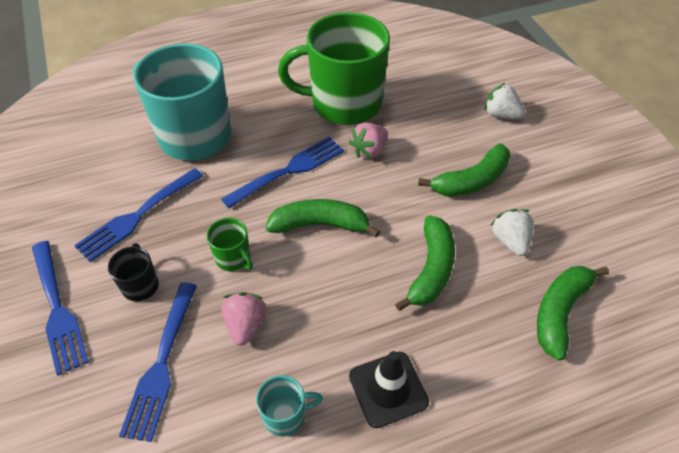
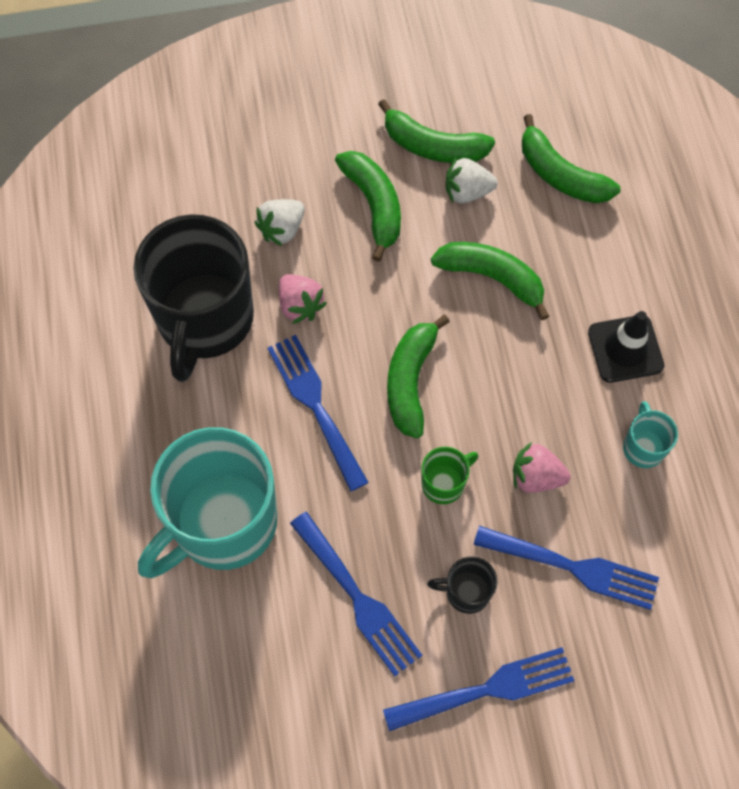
camera: 80 degrees left, 15 degrees up
green mug [278,12,390,125] -> black mug [134,214,254,382]
white strawberry [484,83,525,119] -> white strawberry moved to [255,199,305,246]
none -> green banana [378,99,495,163]

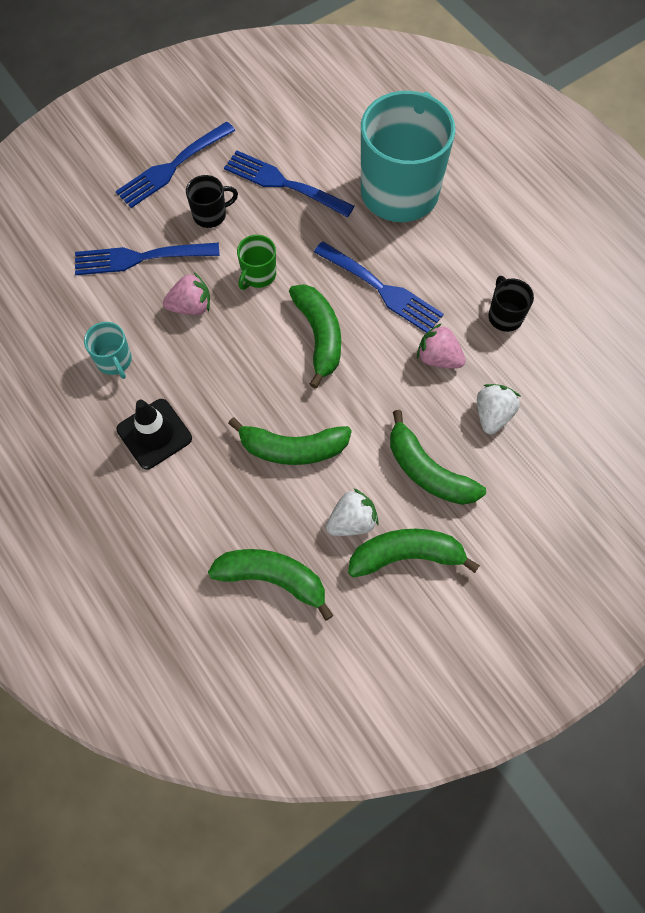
camera: 155 degrees right, 0 degrees up
black mug [134,214,254,382] -> black mug [488,276,534,332], size x0.42

